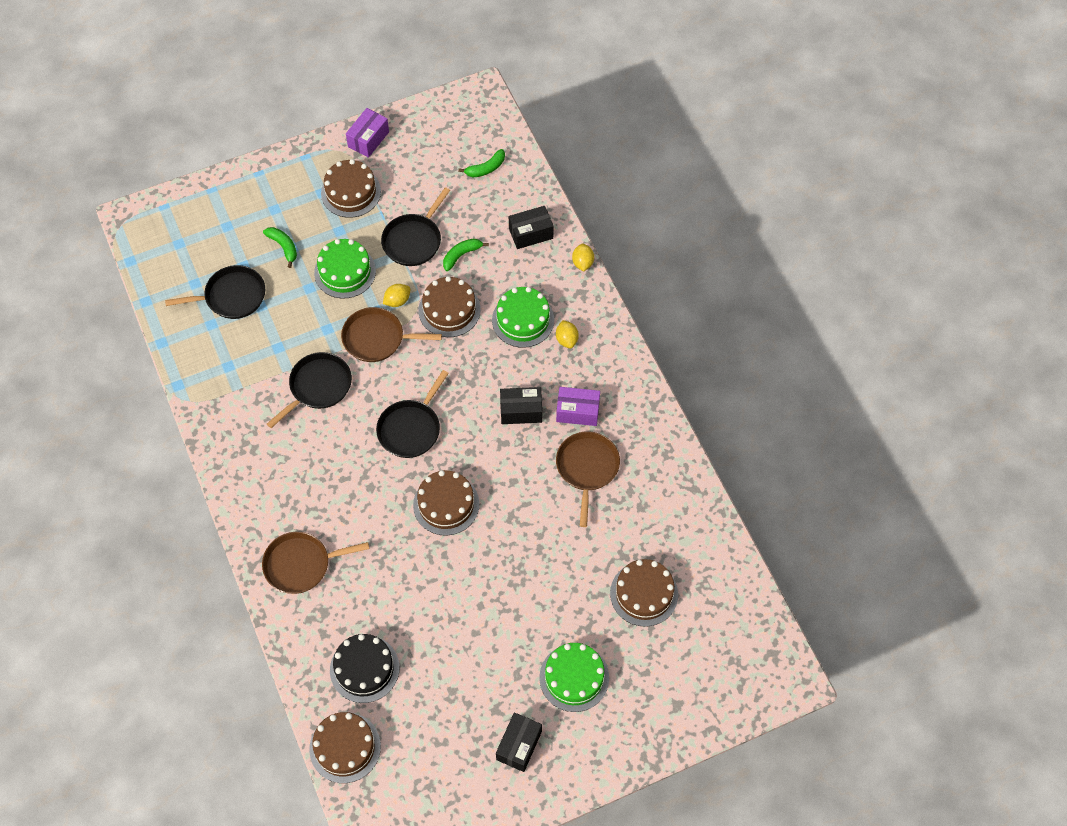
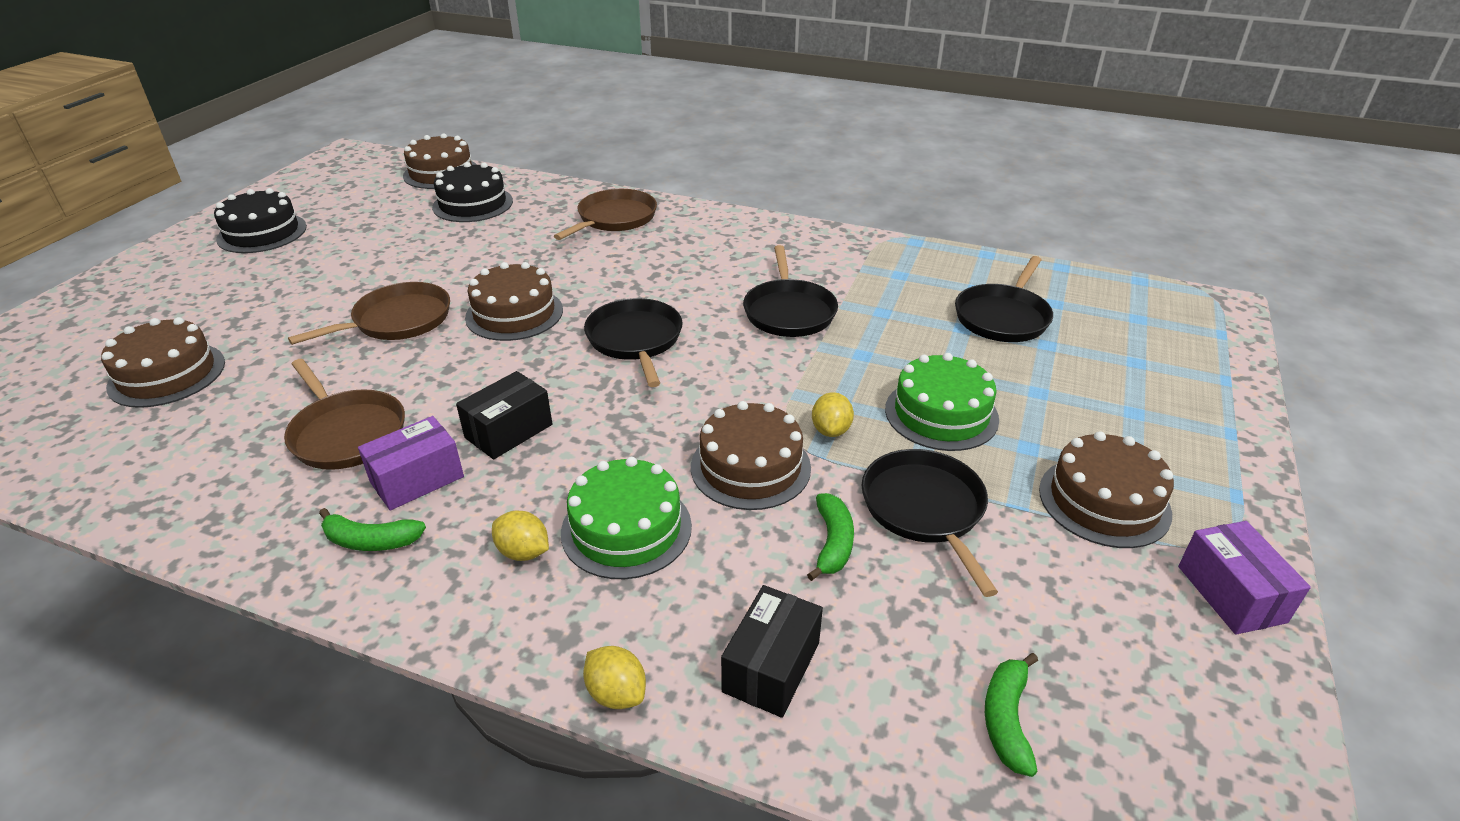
camera: 135 degrees right, 25 degrees down
green banana [263,227,297,268] -> green banana moved to [319,508,426,551]
brown pan [341,307,442,362] -> brown pan moved to [288,282,450,345]
black box [496,712,542,772] -> black cake [214,188,307,253]
green cake [539,643,609,712] -> none

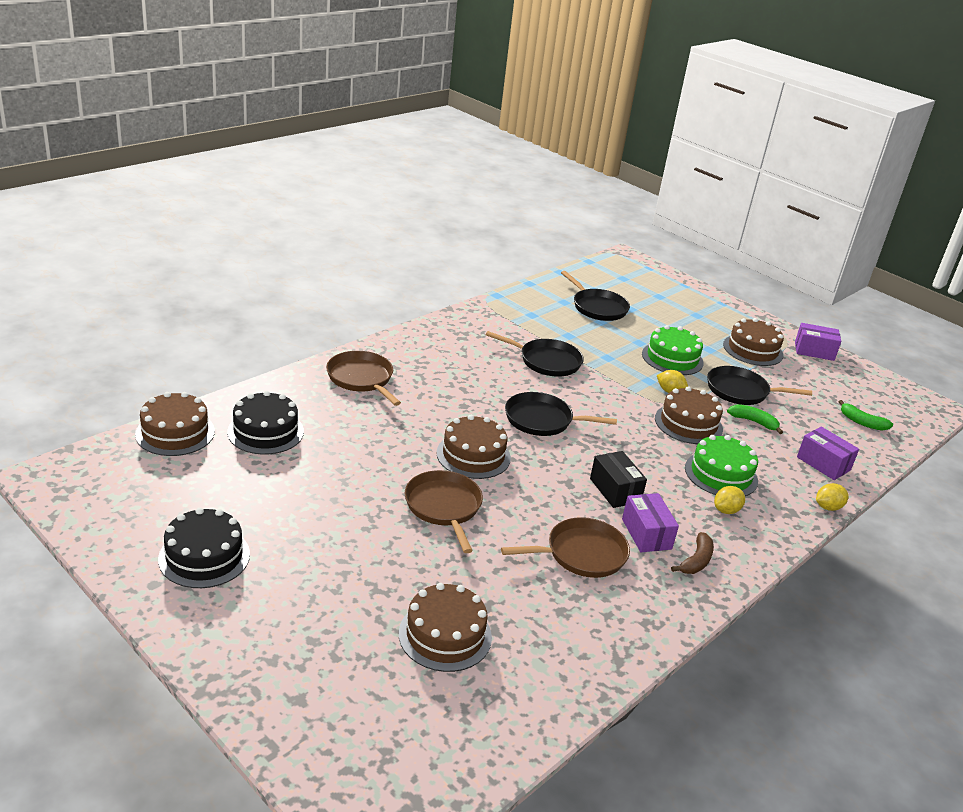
camera: 70 degrees left, 5 degrees down
green banana [319,508,426,551] -> brown banana [671,532,714,574]
black box [721,585,823,718] -> purple box [797,427,859,480]

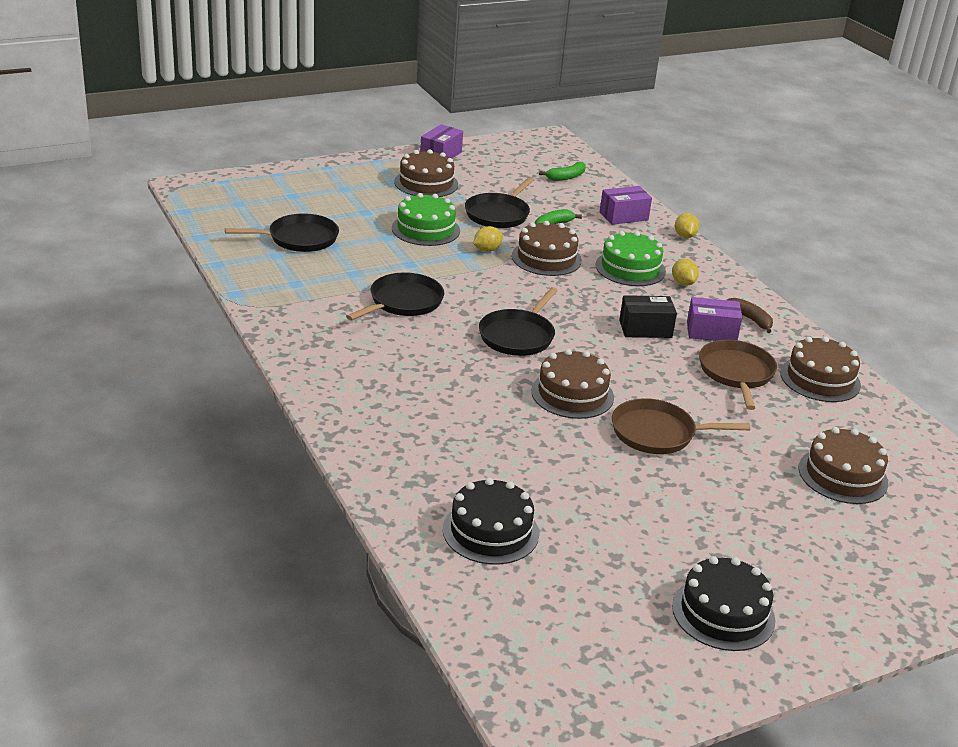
camera: 70 degrees left, 0 degrees up
brown cake [135,392,215,456] -> brown cake moved to [780,336,861,402]
brown pan [326,351,401,406] -> none

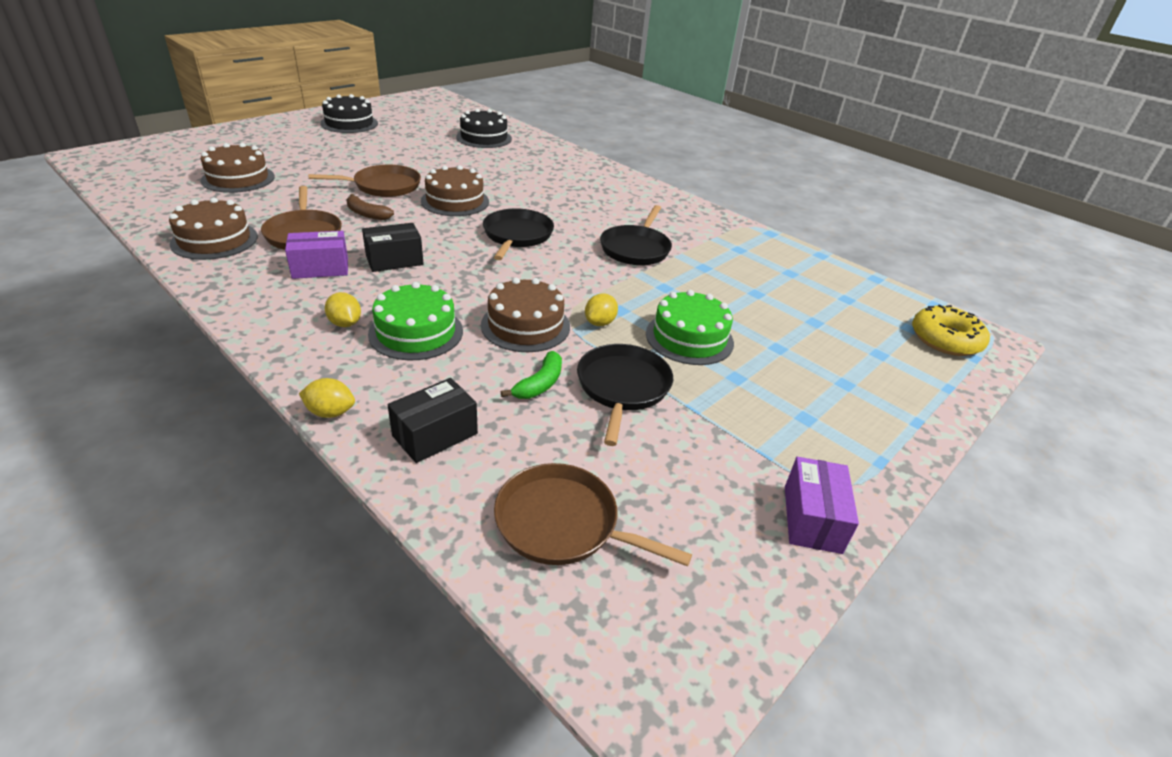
camera: 160 degrees right, 5 degrees up
black pan [225,213,339,252] -> none
brown cake [394,149,458,197] -> none
green banana [539,162,586,181] -> brown pan [494,463,692,567]
purple box [600,186,652,225] -> black box [388,378,478,463]
yellow lemon [675,213,699,238] -> yellow lemon turned 60 degrees counterclockwise [299,378,355,418]
brown banana [727,298,773,333] -> brown banana moved to [346,194,394,220]
none -> yellow donut [912,305,990,356]

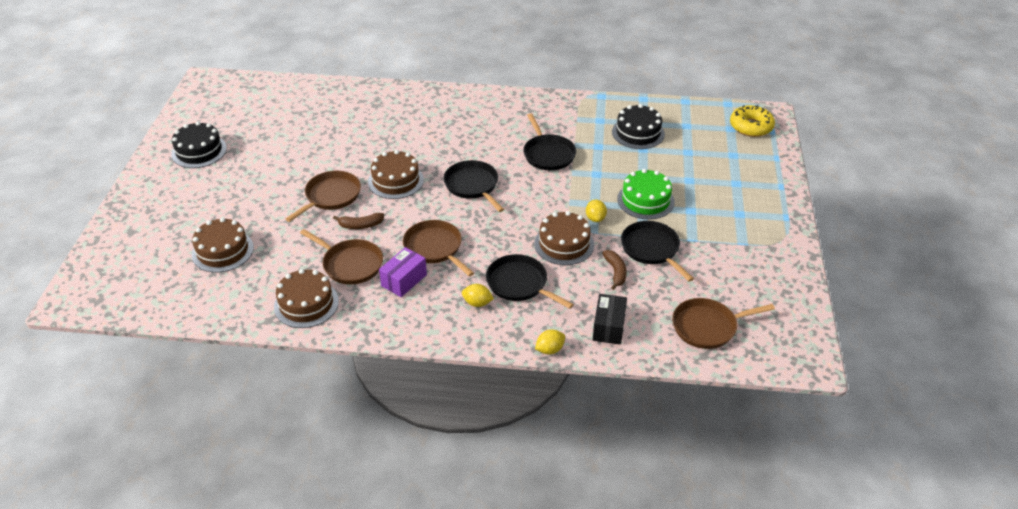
camera: 35 degrees left, 5 degrees up
black box [362,223,424,272] -> brown pan [403,220,474,277]
green cake [368,282,463,360] -> black pan [486,254,574,309]
black cake [456,109,512,148] -> black cake moved to [612,104,665,149]
green banana [501,351,562,399] -> brown banana [602,250,627,290]
purple box [785,457,859,554] -> none

